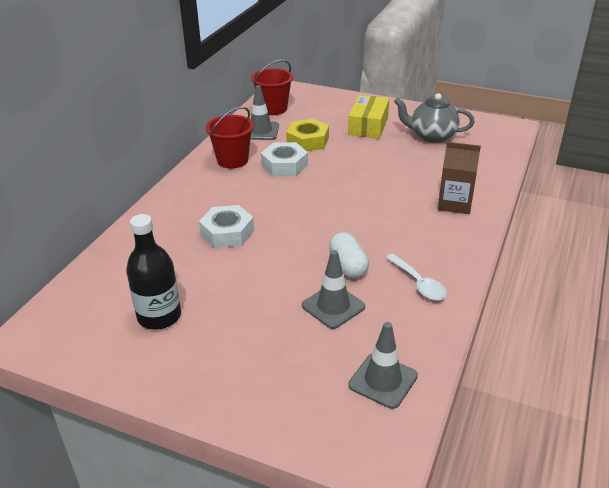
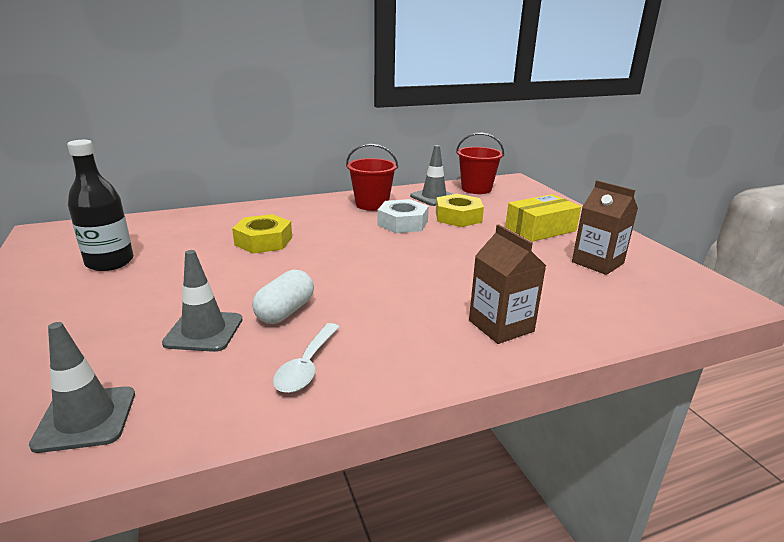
camera: 45 degrees right, 10 degrees down
white nut [199,205,254,248] -> yellow nut [232,214,292,254]
grey teapot [394,93,474,143] -> brown carton [572,180,638,275]

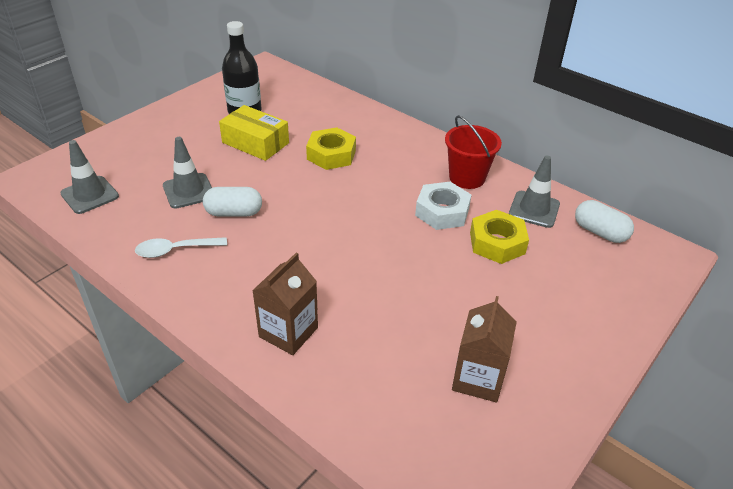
camera: 60 degrees right, 15 degrees up
red bucket [456,133,504,194] -> white capsule [575,200,634,243]
yellow box [505,194,581,242] -> yellow box moved to [219,105,289,161]

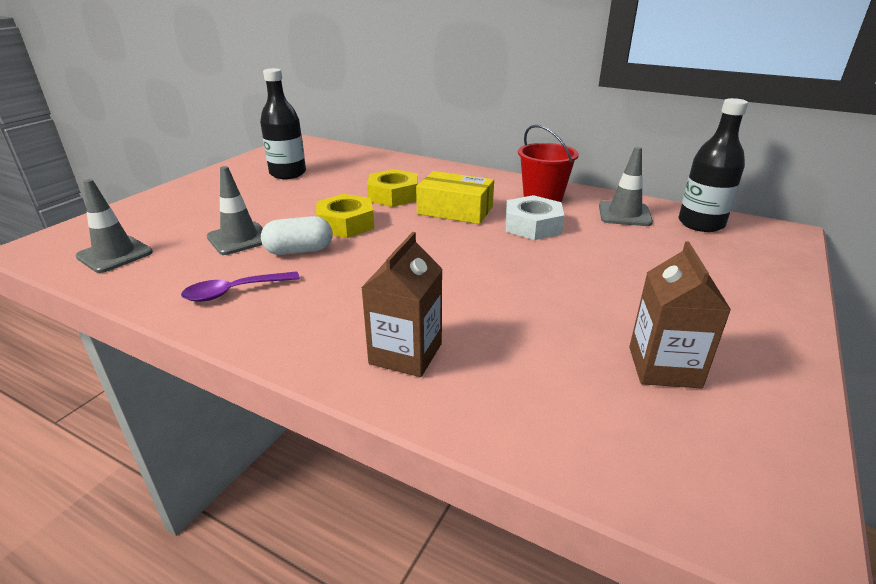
camera: 10 degrees left, 10 degrees down
white spoon [135,237,227,258] -> purple spoon [181,271,300,302]
yellow box [219,105,289,161] -> yellow box moved to [416,171,494,224]
yellow nut [470,210,529,264] -> yellow nut moved to [316,194,374,238]
white capsule [575,200,634,243] -> black bottle [679,98,748,232]

